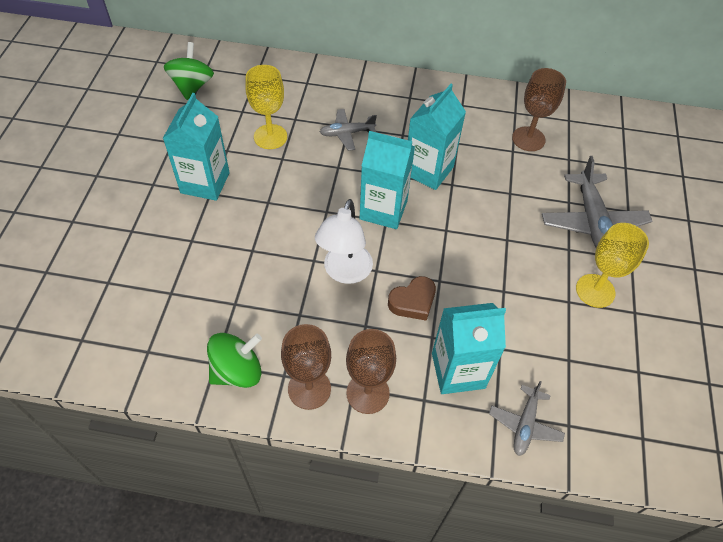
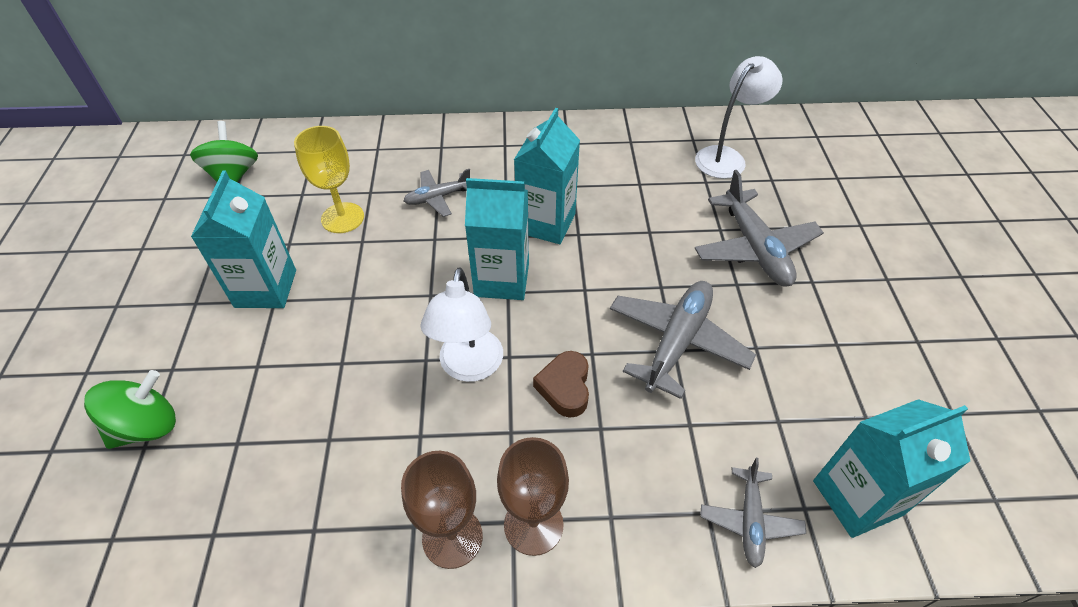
camera: 10 degrees left, 5 degrees down
green spinning top [207,333,262,388] -> green spinning top moved to [84,370,176,449]
brown heart [388,276,436,321] -> brown heart turned 135 degrees clockwise [533,351,589,418]
turquoise carton [432,303,506,394] -> turquoise carton moved to [813,399,970,538]
brown goblet [512,68,566,151] -> none
yellow goblet [576,223,649,308] -> none
none -> grey plane [610,281,756,399]
none -> white lamp [695,56,783,179]

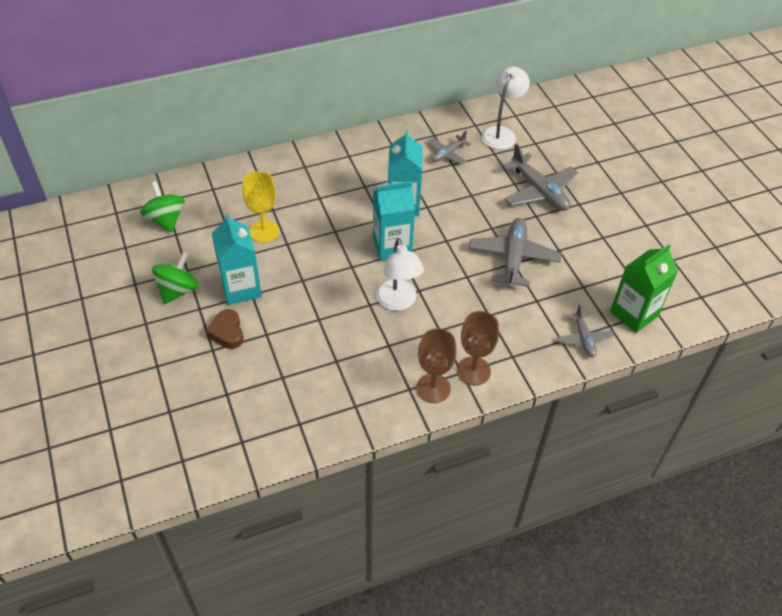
camera: 20 degrees left, 0 degrees up
green spinning top [84,370,176,449] -> green spinning top moved to [152,252,199,304]
grey plane [404,169,470,217] -> grey plane moved to [429,131,471,165]
brown heart [533,351,589,418] -> brown heart moved to [206,309,244,349]
turquoise carton [813,399,970,538] -> green carton [610,244,678,333]

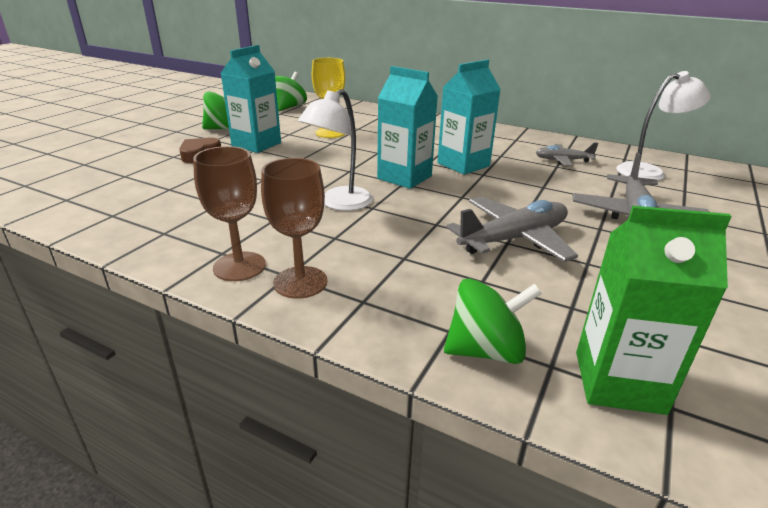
camera: 50 degrees right, 20 degrees down
grey plane [557,304,614,358] -> green spinning top [444,279,542,364]

